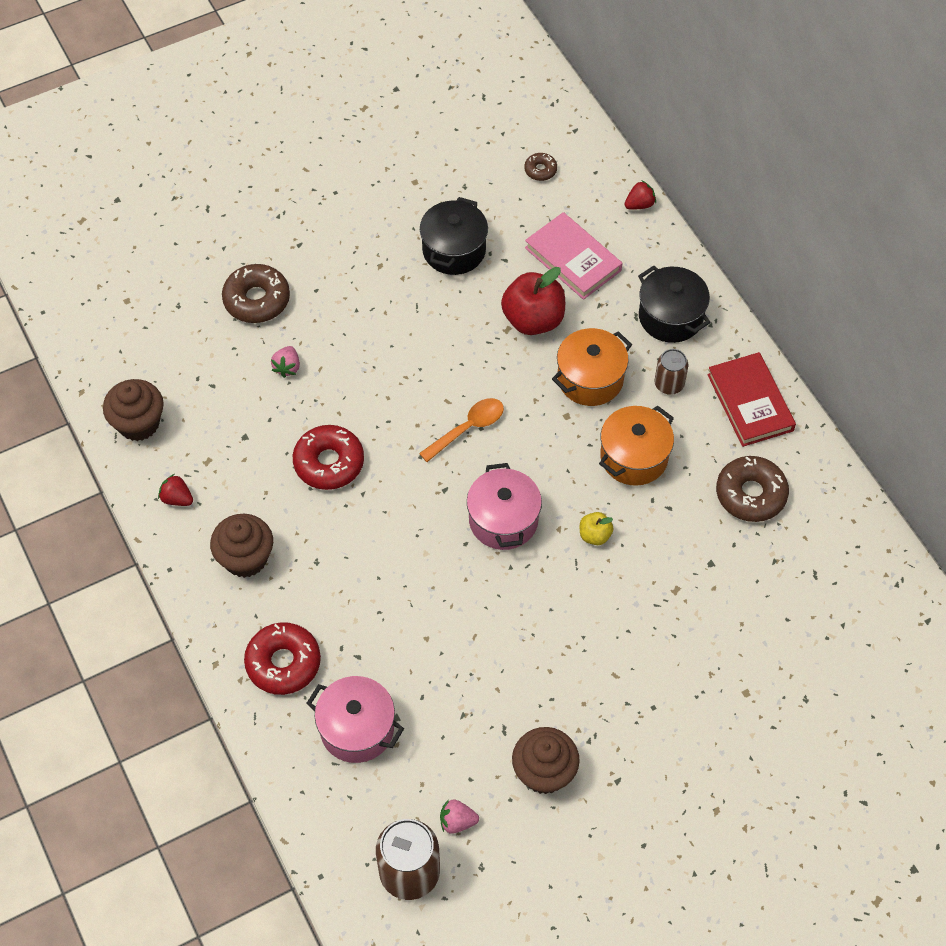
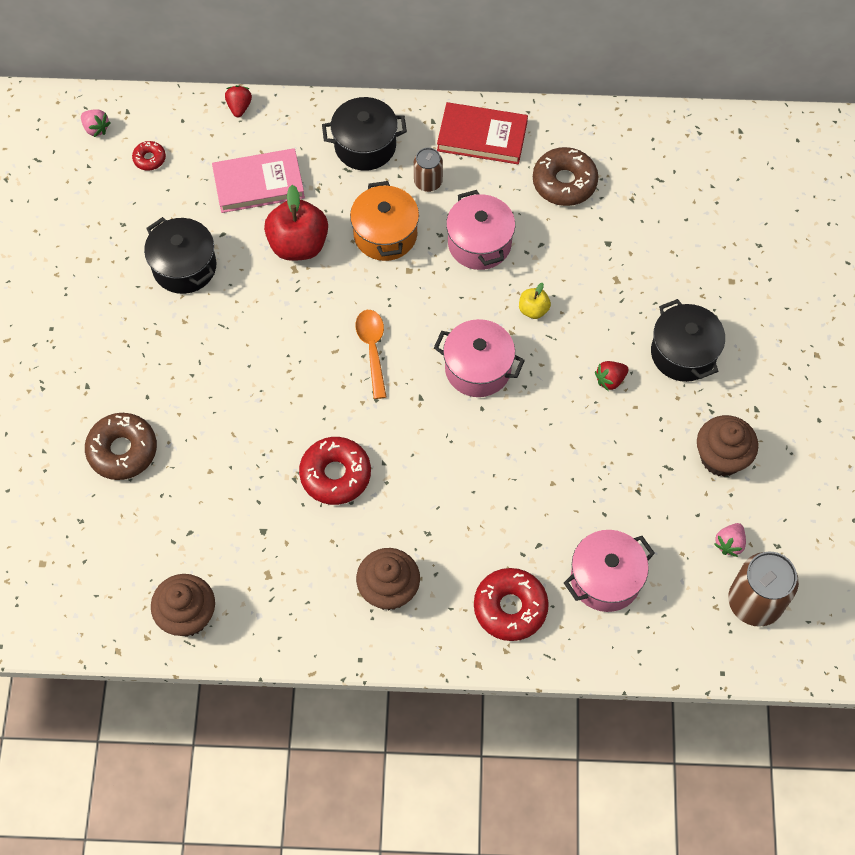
camera: 60 degrees left, 5 degrees up
red strawberry [158,474,193,506] -> red strawberry moved to [595,361,629,391]
pink strawberry [271,346,300,378] -> pink strawberry moved to [81,109,111,137]
brown donut [524,153,557,181] -> red donut [132,141,166,171]
orange pot [599,406,674,486] -> pink pot [446,190,515,270]
none -> black pot [651,299,725,382]

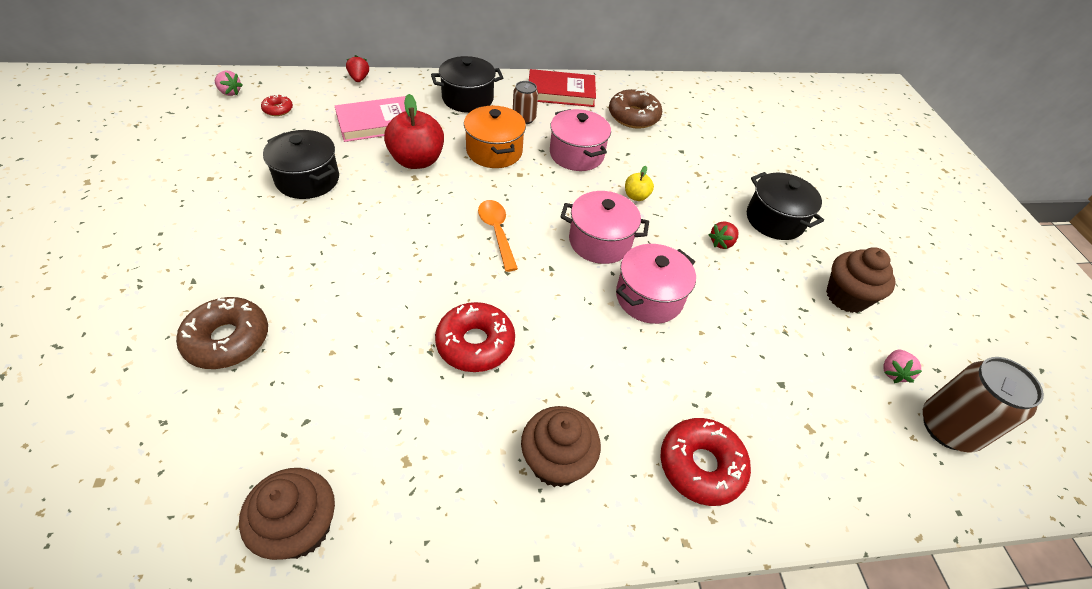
camera: 15 degrees left, 15 degrees down
pink pot [564,530,655,612] -> pink pot moved to [616,244,696,324]

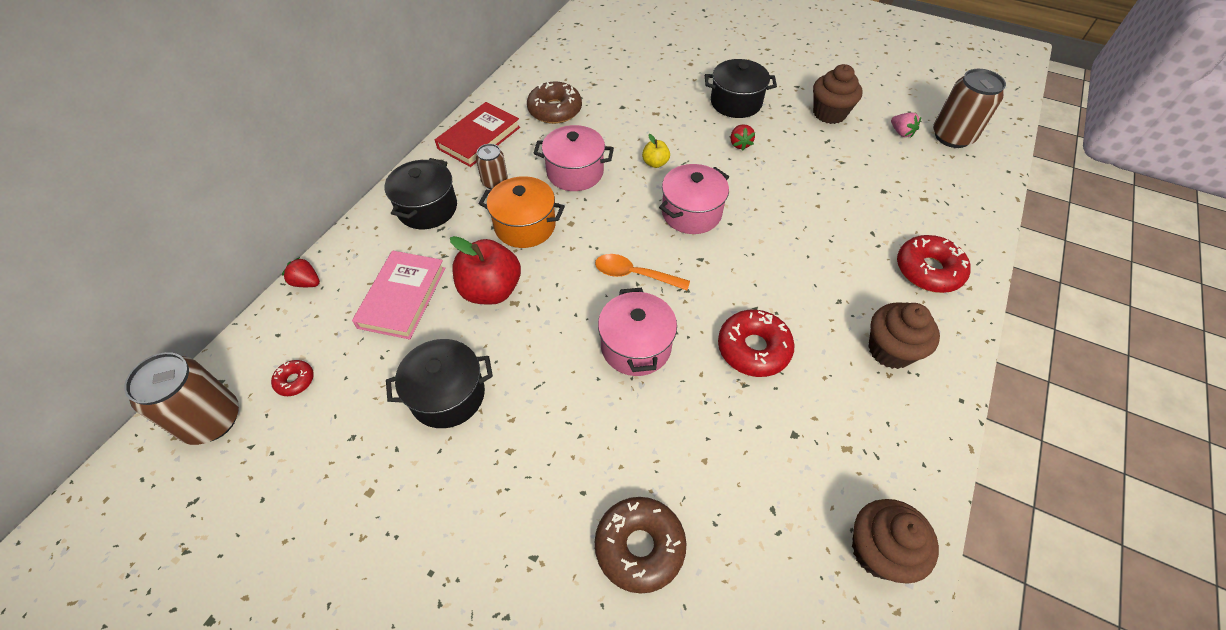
camera: 50 degrees left, 5 degrees up
pink strawberry [215,70,243,96] -> brown can [124,352,239,445]
pink pot [616,244,696,324] -> pink pot moved to [598,288,677,376]

